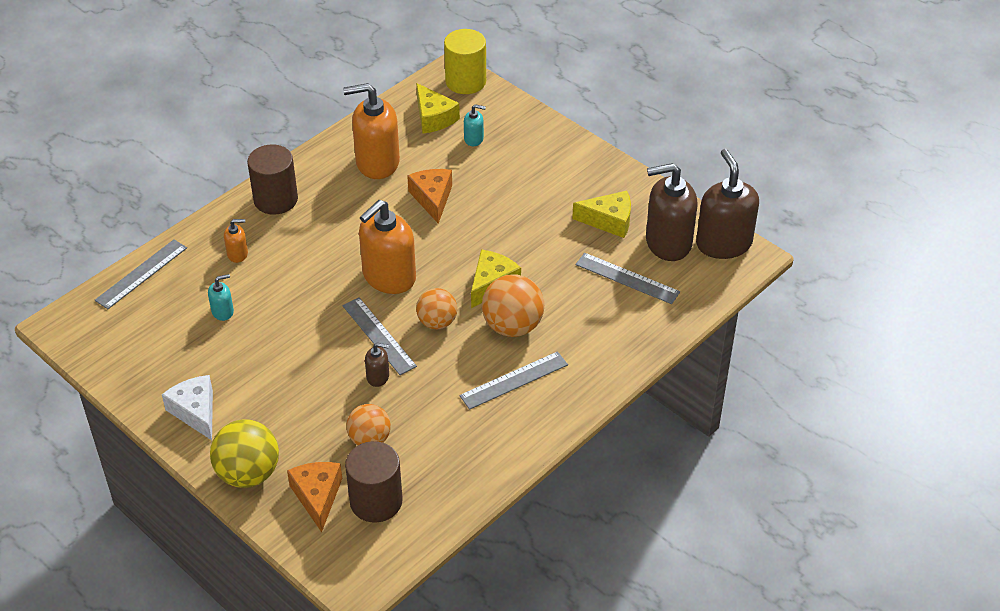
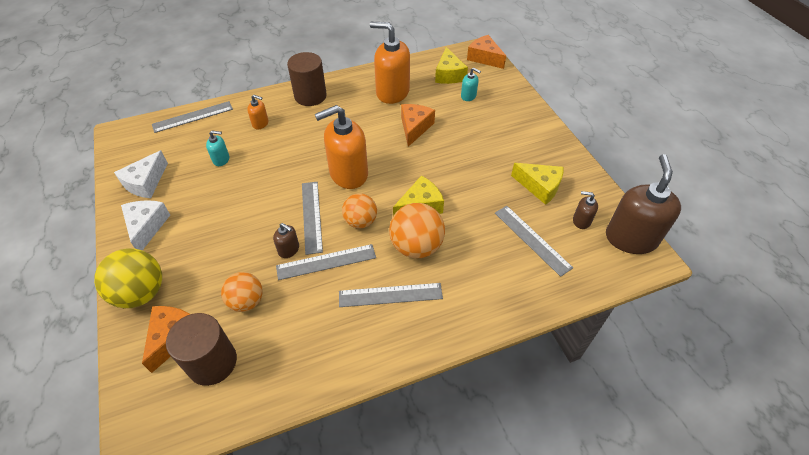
camera: 25 degrees right, 5 degrees up
yellow cylinder [444,29,486,94] -> orange cheese [467,35,506,69]
brown soap dispenser [646,163,698,261] -> brown soap dispenser [573,191,598,229], size x0.45
none -> white cheese [114,150,168,198]
none -> grey ruler [276,244,376,280]

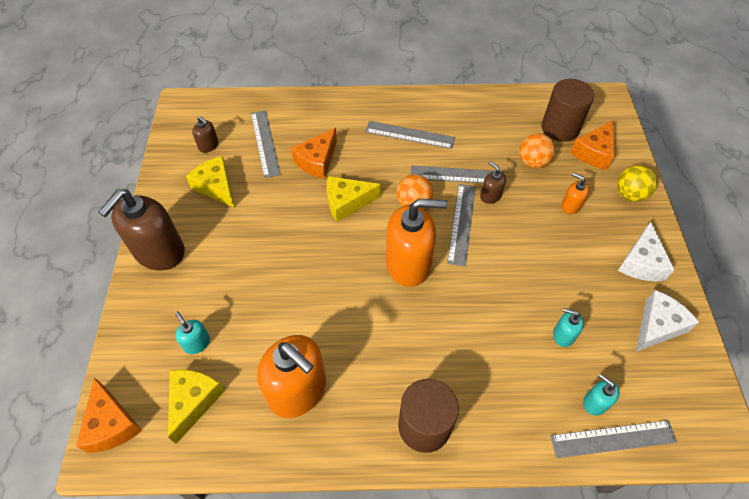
camera: 160 degrees left, 5 degrees up
yellow ball [94,248,162,308] -> yellow ball [617,165,657,202], size x0.66
orange soap dispenser [247,95,268,129] -> orange soap dispenser moved to [561,173,589,214]
orange ball [389,203,445,259] -> none
orange cheese [401,104,435,147] -> orange cheese moved to [291,128,337,179]
brown soap dispenser [606,154,681,254] -> brown soap dispenser moved to [98,189,185,271]
none -> turquoise soap dispenser [583,374,620,416]

